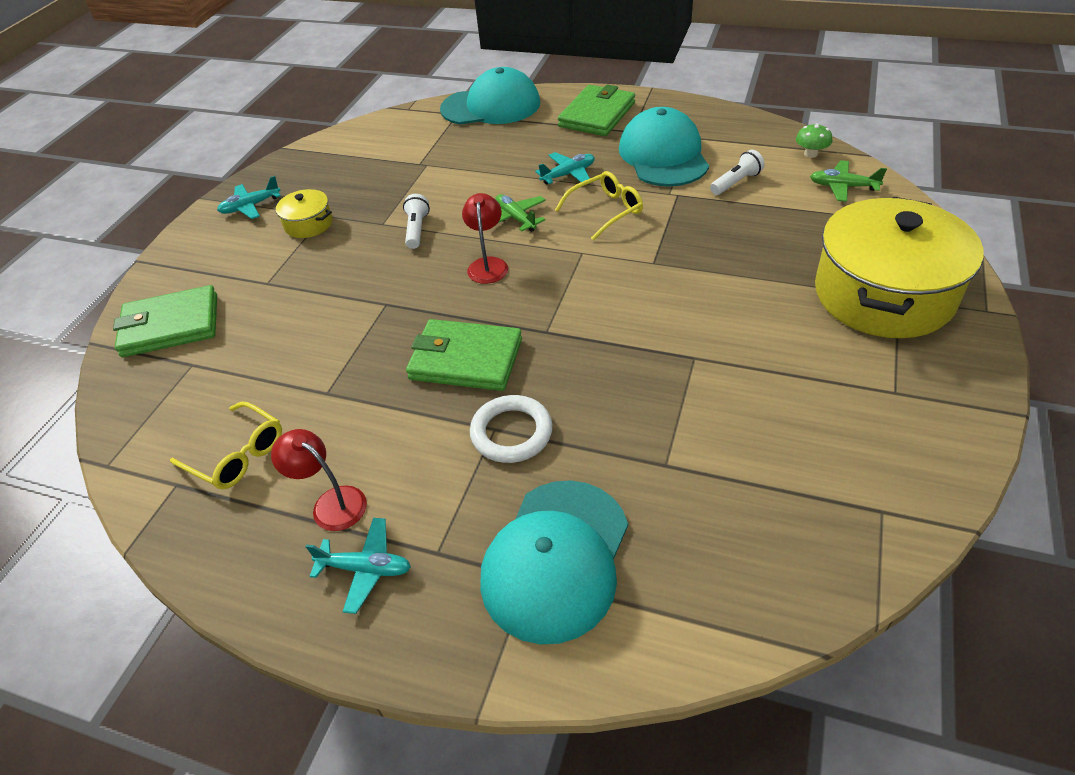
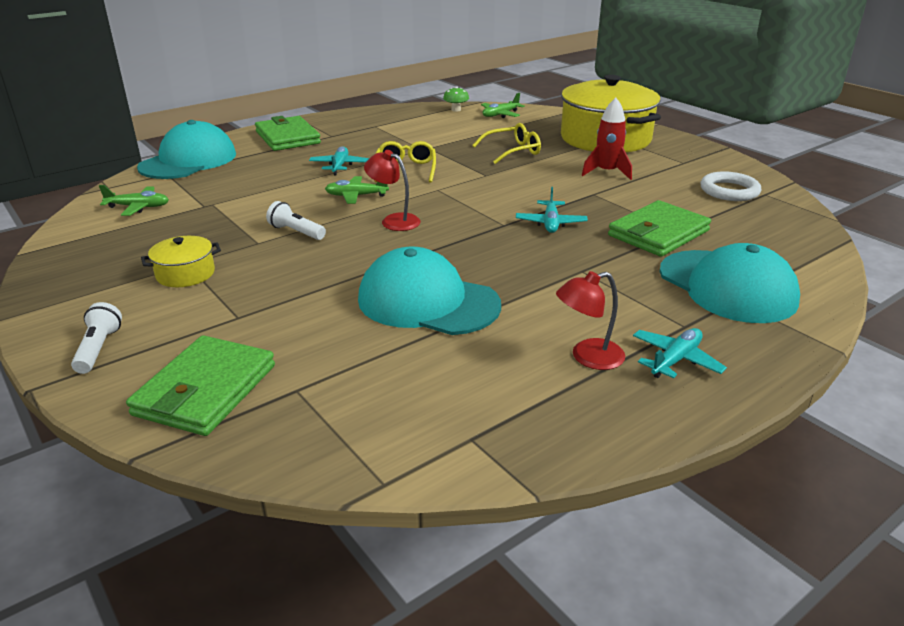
camera: 60 degrees left, 15 degrees down
yellow glasses [170,402,282,490] -> yellow glasses moved to [472,123,541,164]
turquoise plane [217,176,281,219] -> turquoise plane moved to [516,187,588,233]
green wallet [406,319,522,391] -> green wallet moved to [608,200,711,257]
white ring [470,395,553,463] -> white ring moved to [701,171,761,201]
turquoise cap [619,107,709,187] -> turquoise cap moved to [358,247,501,335]
white flashlight [710,150,765,195] -> white flashlight moved to [71,302,122,374]
none -> green plane [99,185,169,216]
none -> red rocket [582,98,632,180]

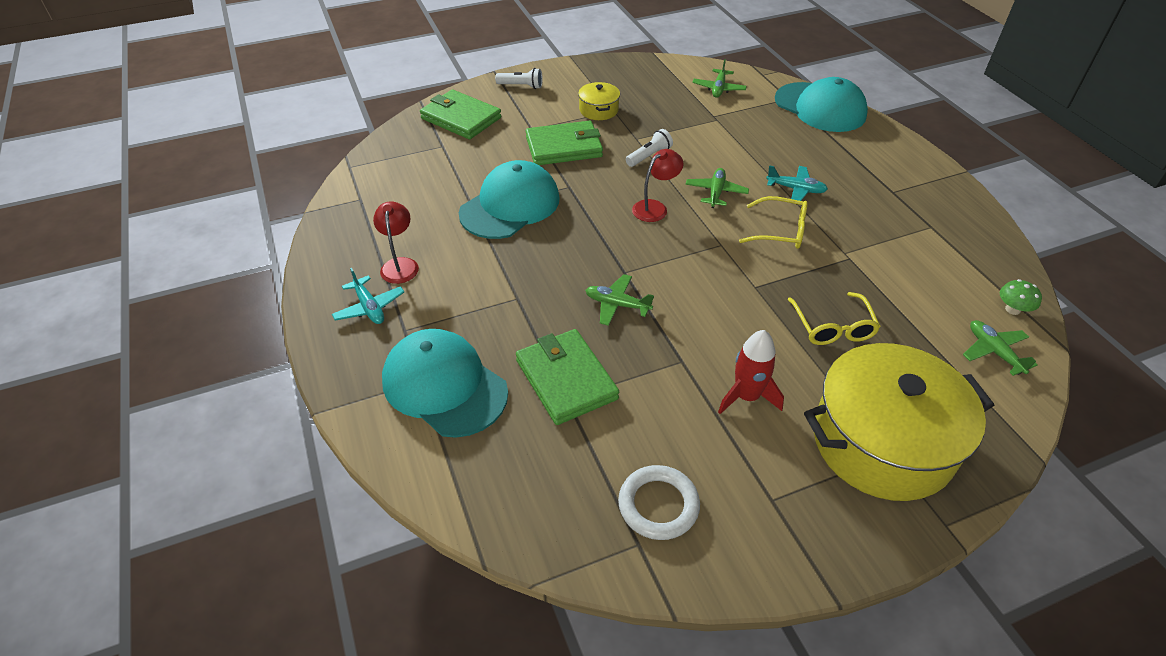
camera: 105 degrees right, 15 degrees up
green wallet [255,116,321,151] -> green wallet moved to [526,121,603,165]
turquoise plane [516,187,588,233] -> green plane [585,274,654,326]
turquoise cap [660,243,800,323] -> turquoise cap turned 60 degrees clockwise [382,329,508,438]

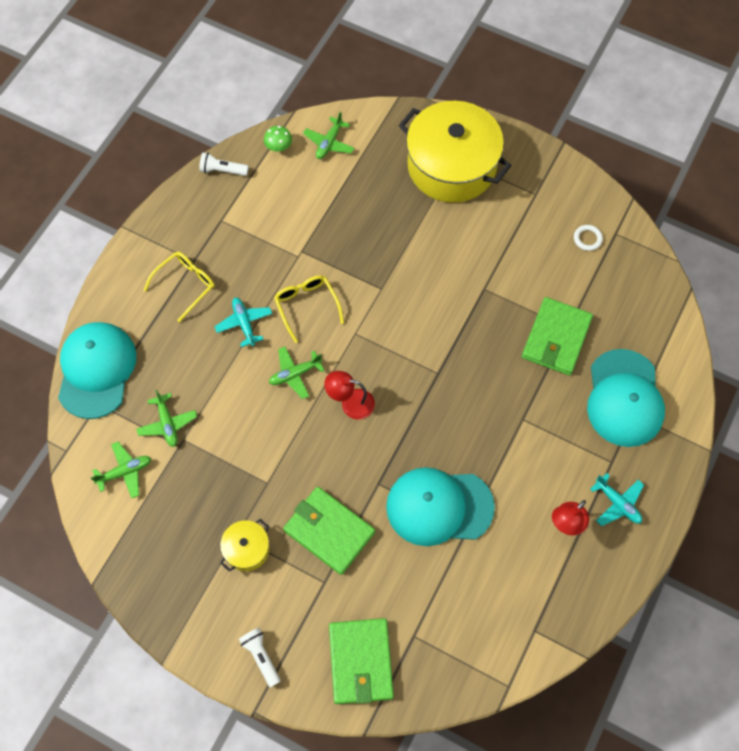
camera: 130 degrees left, 20 degrees up
turquoise plane [332,268,404,324] -> turquoise plane turned 120 degrees clockwise [590,473,644,526]
green plane [585,274,654,326] -> green plane moved to [136,389,197,447]
white ring [618,465,700,540] -> white ring [574,225,603,251], size x0.58
white flashlight [626,129,673,167] -> white flashlight moved to [199,152,249,176]
red rocket [718,330,784,414] -> none
yellow glasses [788,292,881,345] -> yellow glasses moved to [143,252,215,322]

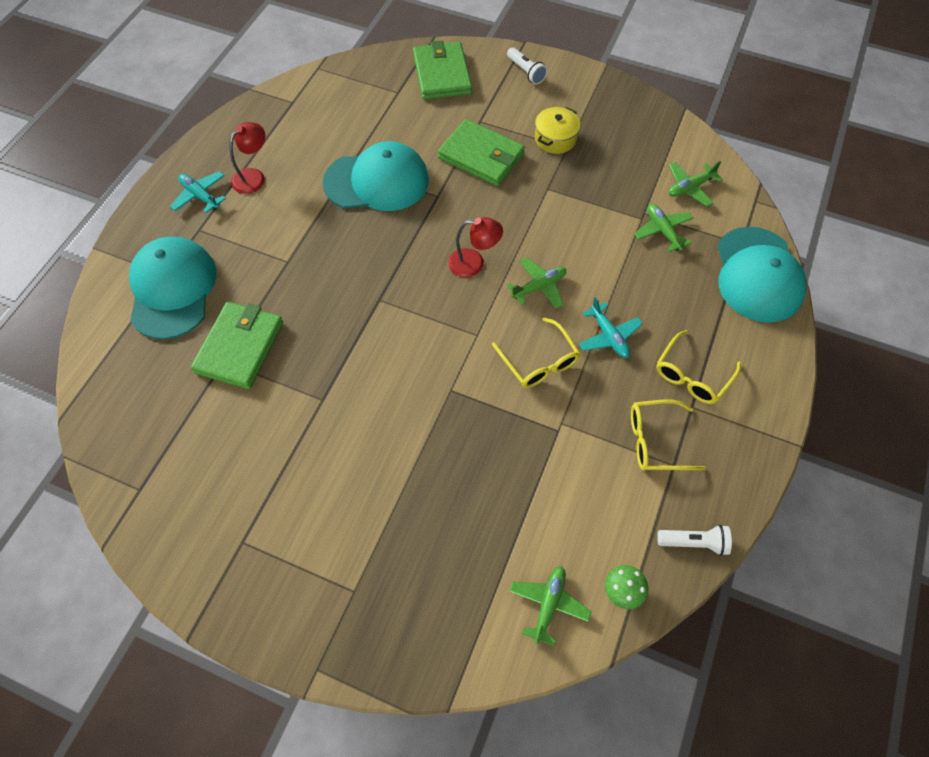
camera: 175 degrees right, 5 degrees down
yellow pot [399,101,512,203] -> none
white ring [574,225,603,251] -> none
none -> yellow glasses [631,399,706,471]

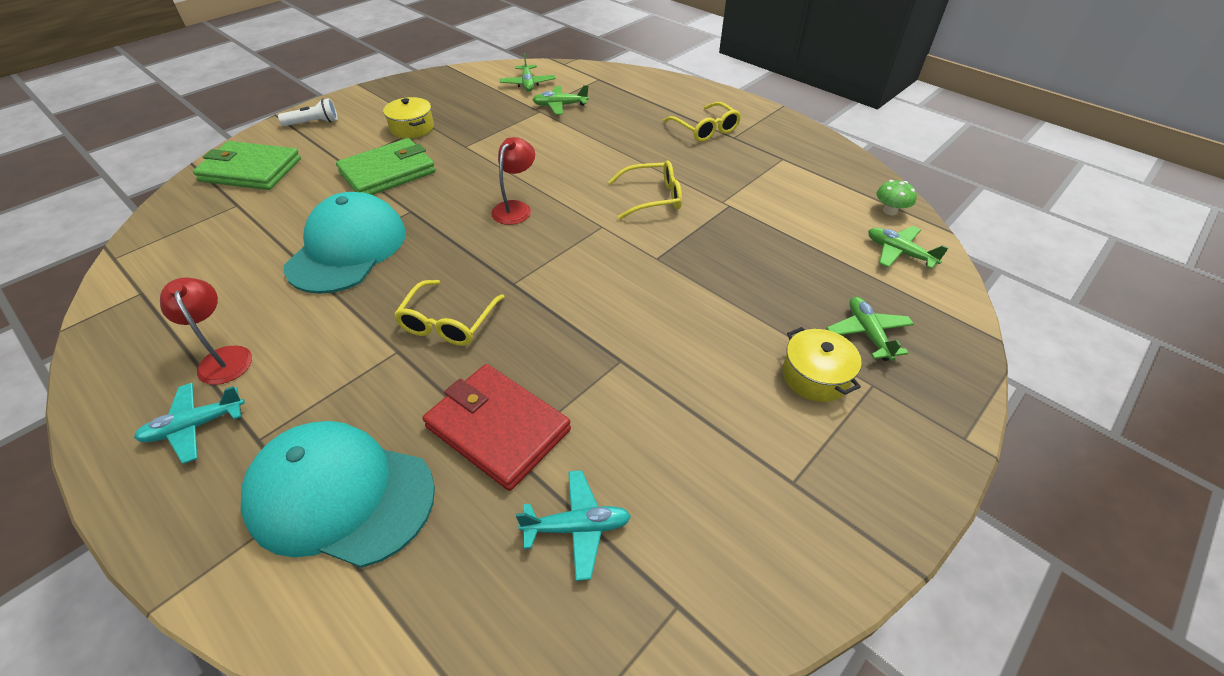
camera: 70 degrees left, 15 degrees down
green wallet [191,302,283,389] -> red wallet [423,364,571,491]
green plane [507,257,566,309] -> green plane moved to [826,297,914,361]
turquoise plane [579,297,643,358] -> turquoise plane moved to [516,470,631,581]
yellow glasses [631,399,706,471] -> yellow glasses moved to [394,280,504,346]
white flashlight [657,525,732,556] -> none
turquoise cap [718,227,807,323] -> none
none -> yellow pot [782,327,862,402]

